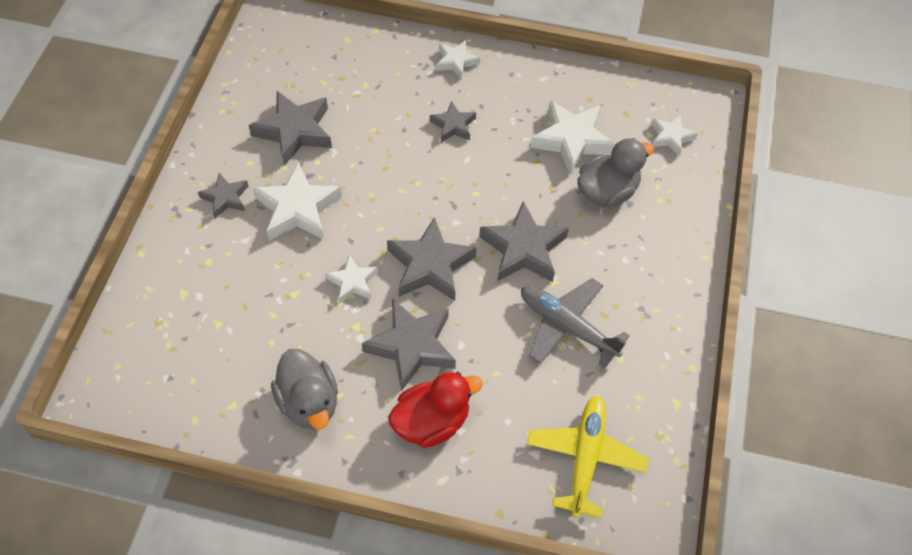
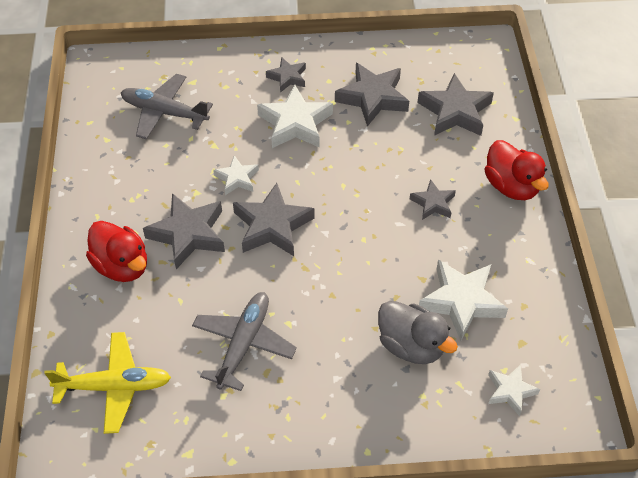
camera: 75 degrees right, 5 degrees down
grey duck [271,349,338,429] -> none
white star [436,40,480,80] -> red duck [484,140,549,200]
grey star [479,201,569,282] -> grey star moved to [417,73,494,136]
none -> grey plane [121,74,213,139]

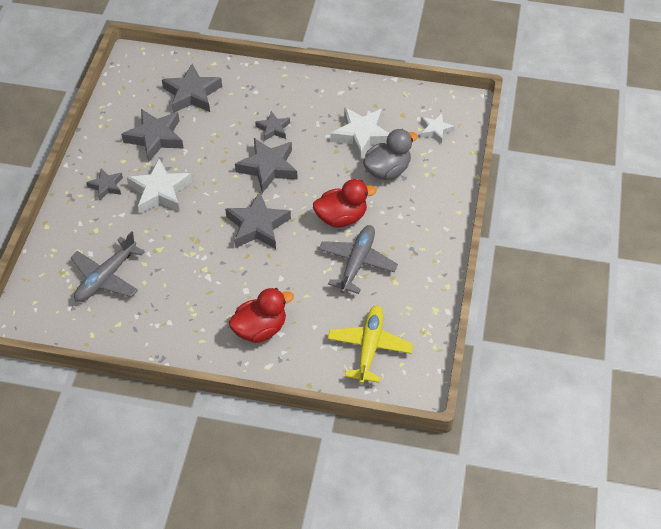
camera: 75 degrees left, 0 degrees up
grey star [143,193,225,269] -> grey star moved to [235,138,298,193]
grey plane [192,292,297,391] -> grey plane turned 75 degrees clockwise [318,225,398,294]
white star [213,155,259,195] -> none
red duck [484,140,549,200] -> red duck moved to [313,179,377,227]

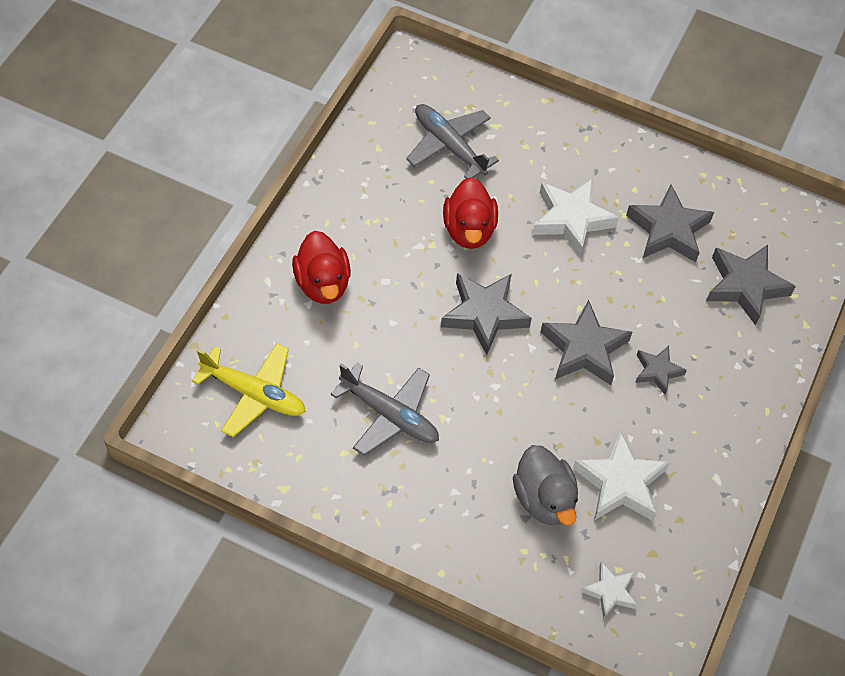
camera: 100 degrees right, 5 degrees up
grey star [86,169,123,201] -> none
red duck [313,179,377,227] -> red duck moved to [443,177,498,249]

